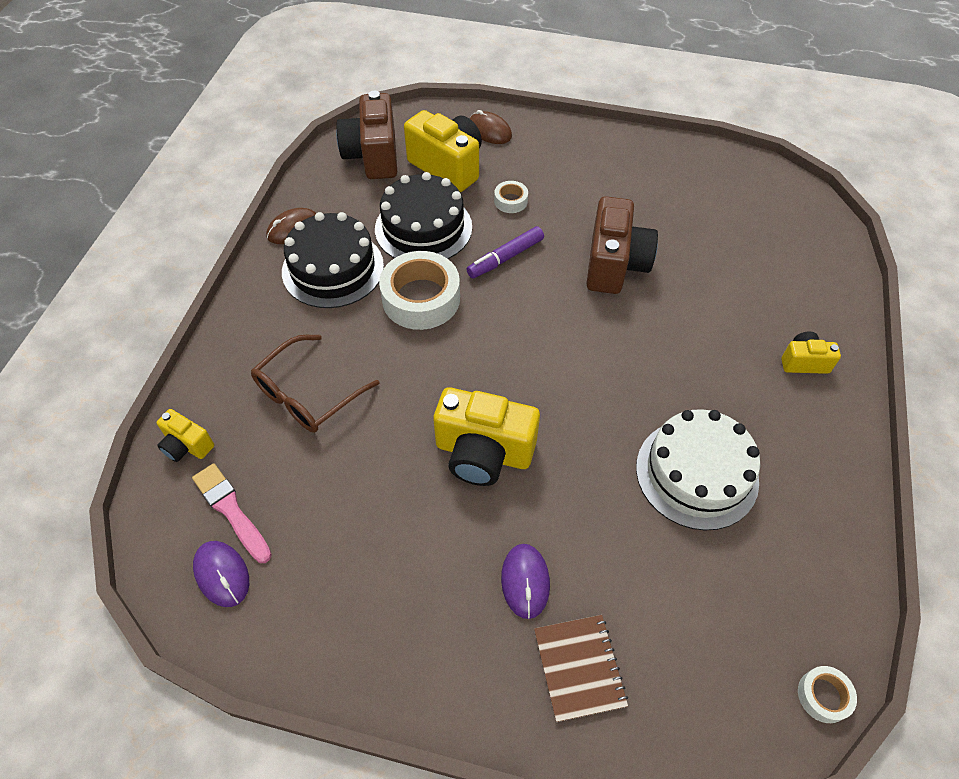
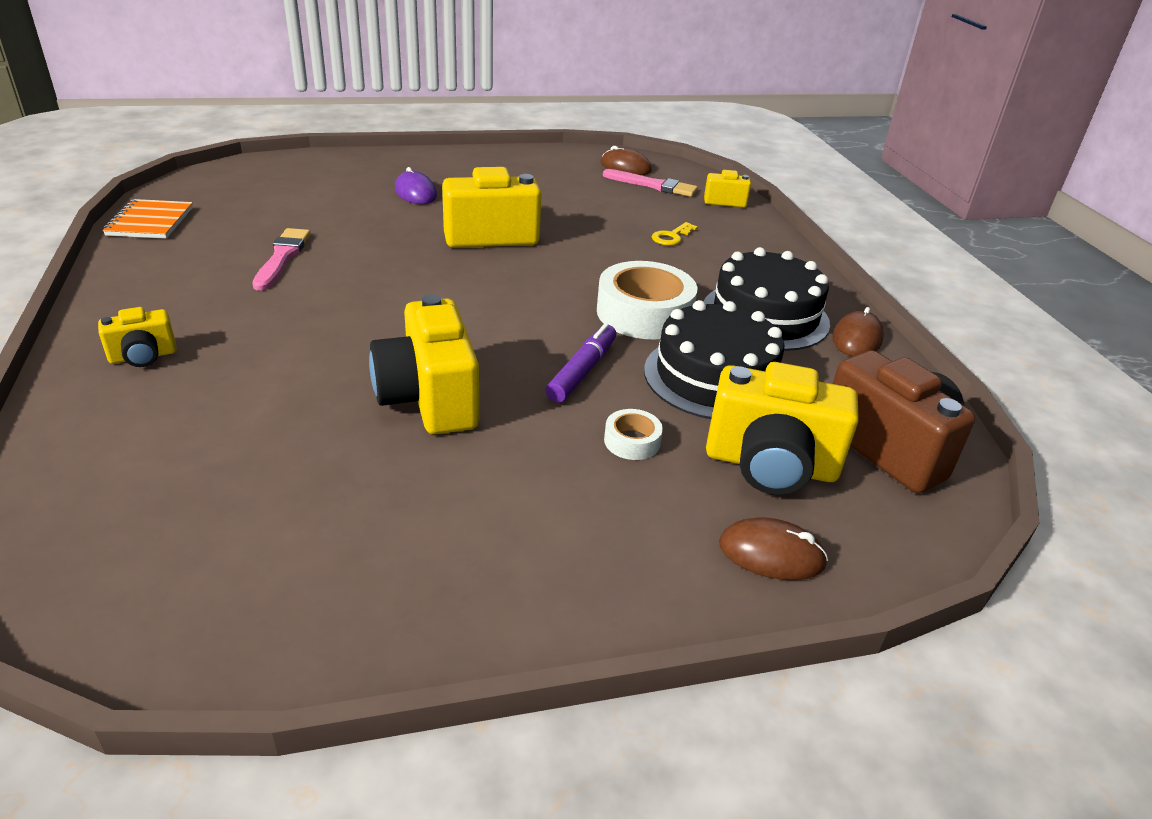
camera: 150 degrees right, 20 degrees down
purple mouse [193,541,249,607] -> brown mouse [600,146,652,175]
brown glasses [251,335,380,433] -> yellow key [652,222,698,246]
brown notebook [534,615,628,722] -> none
brown camera [586,196,658,294] -> yellow camera [369,294,479,434]
white cake [636,409,760,530] -> pink brush [252,228,311,291]
white tape [798,666,857,723] -> none
none -> orange notebook [103,199,193,239]

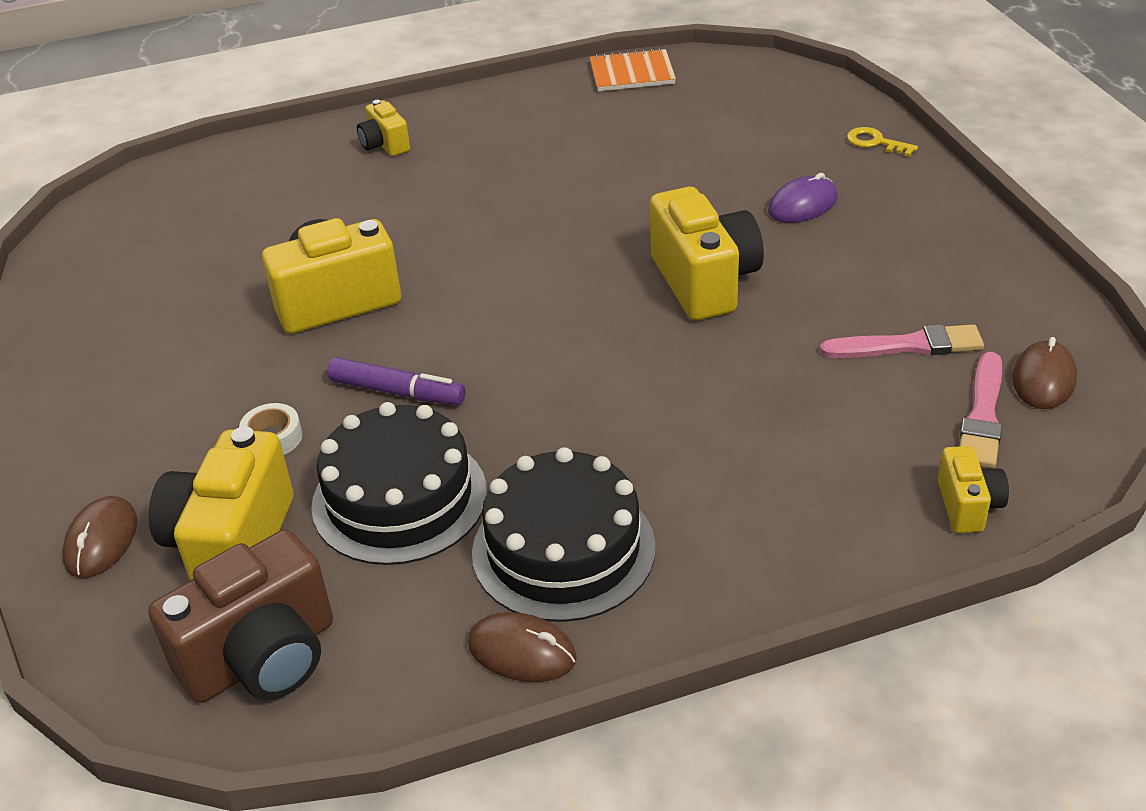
camera: 90 degrees right, 5 degrees up
pink brush [252,228,311,291] -> pink brush moved to [820,324,984,358]
white tape [597,261,698,339] -> none
yellow key [652,222,698,246] -> yellow key moved to [847,127,918,157]

